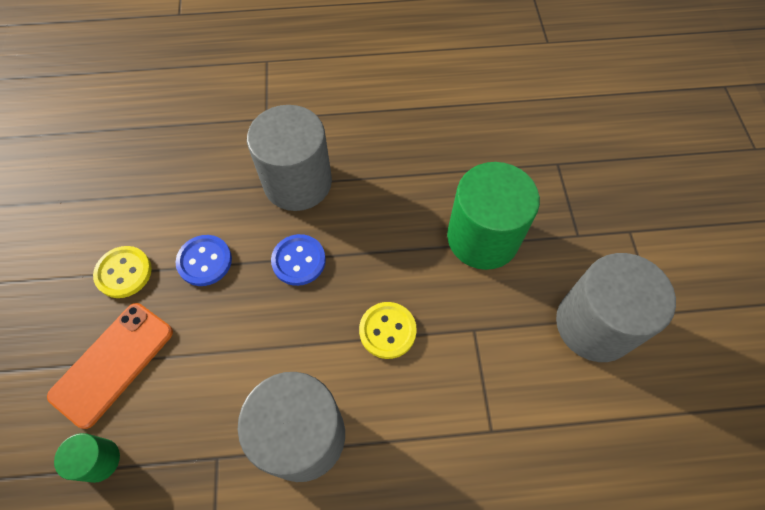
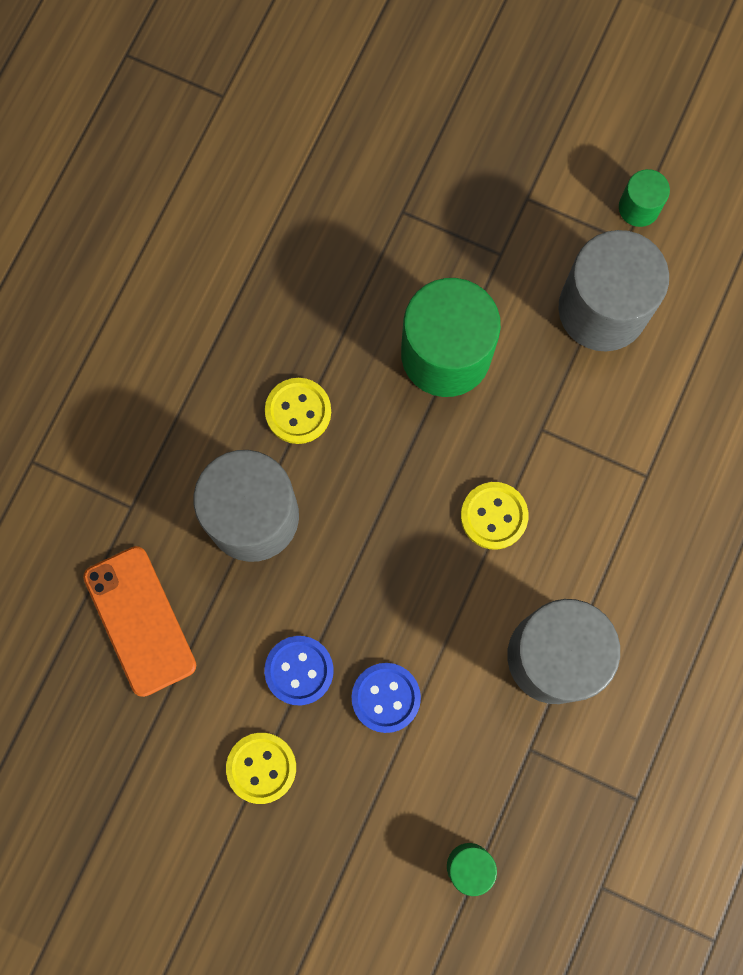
camera: 60 degrees left, 15 degrees up
orange phone [47,303,173,429] -> orange phone moved to [83,546,196,697]
blue button [271,234,326,286] -> blue button moved to [351,663,421,733]
none -> yellow button [265,378,331,444]
none -> green cylinder [619,169,670,227]

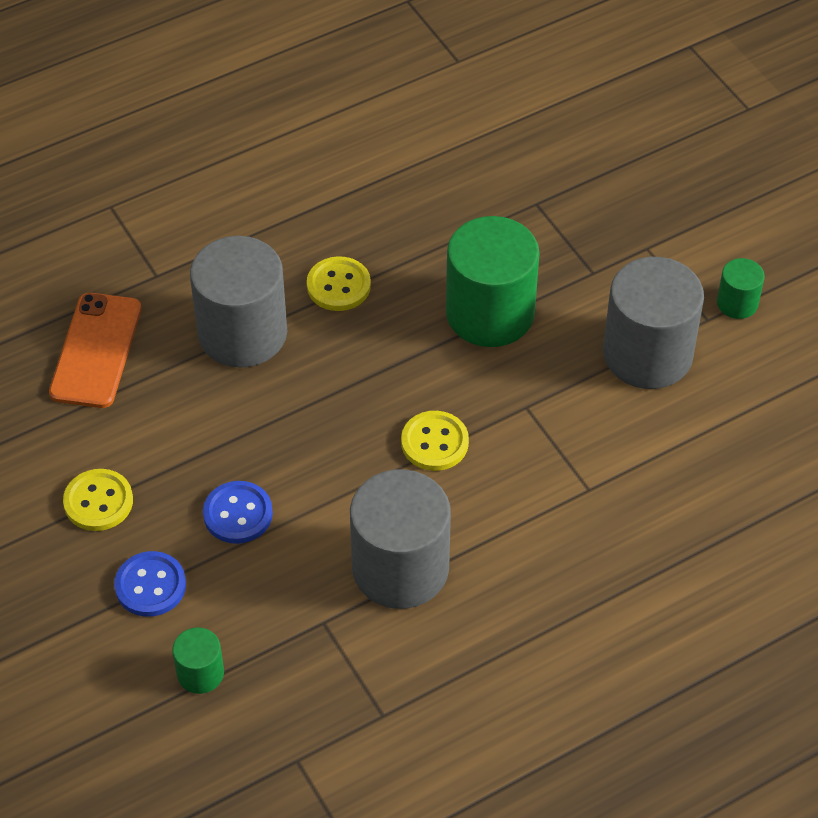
camera: 35 degrees right, 25 degrees down
blue button [264,636,334,705] -> blue button moved to [114,551,186,617]

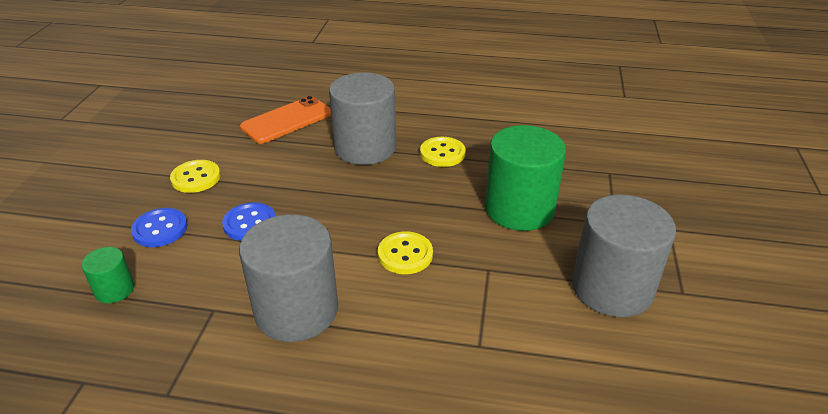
camera: 40 degrees right, 15 degrees down
green cylinder [717,258,765,319] -> none

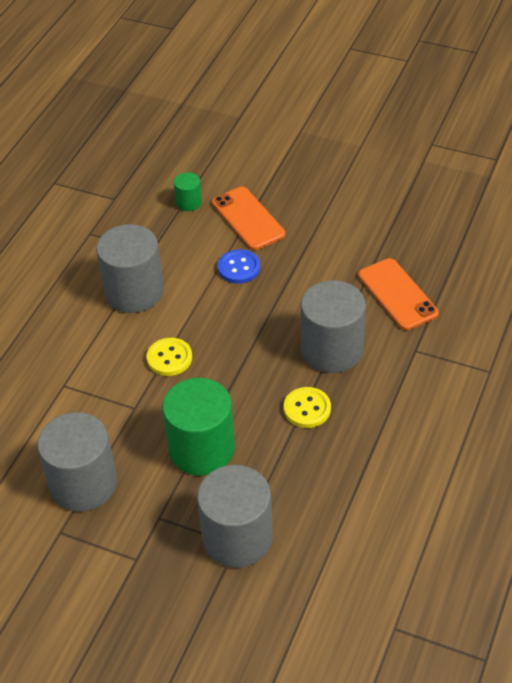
camera: 105 degrees right, 10 degrees up
blue button [131,208,187,247] -> orange phone [212,187,285,250]
yellow button [170,160,221,193] -> none
none -> grey cylinder [197,465,273,568]

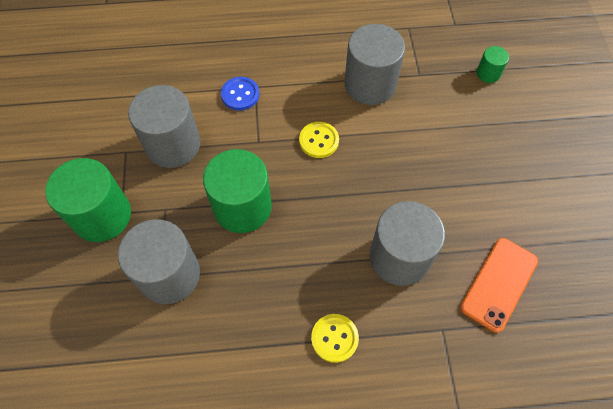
camera: 60 degrees right, 15 degrees up
orange phone [212,187,285,250] -> none
blue button [218,249,260,284] -> blue button moved to [221,77,260,111]
yellow button [284,387,331,428] -> yellow button moved to [311,314,359,363]
none -> green cylinder [45,158,131,242]

